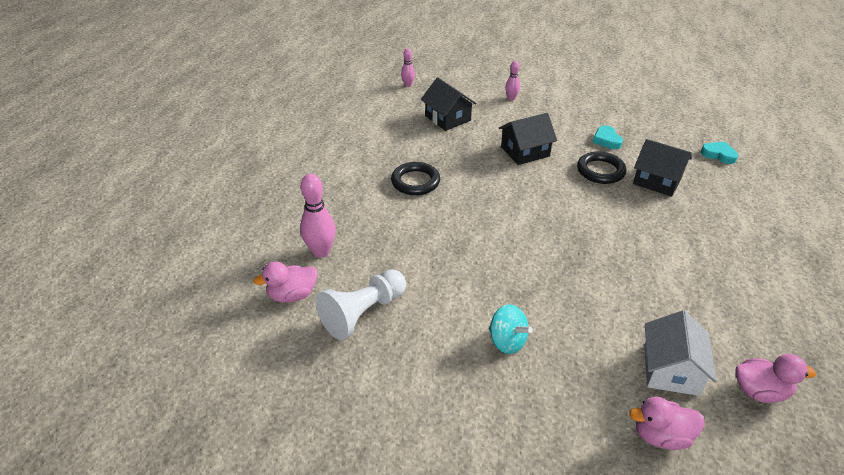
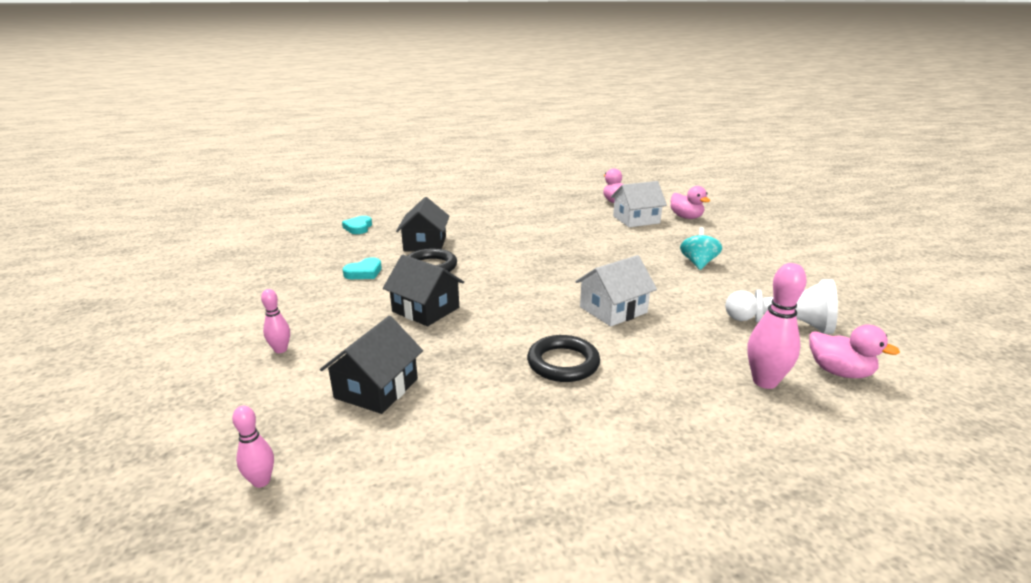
camera: 120 degrees left, 15 degrees down
none -> white house [575,255,657,327]

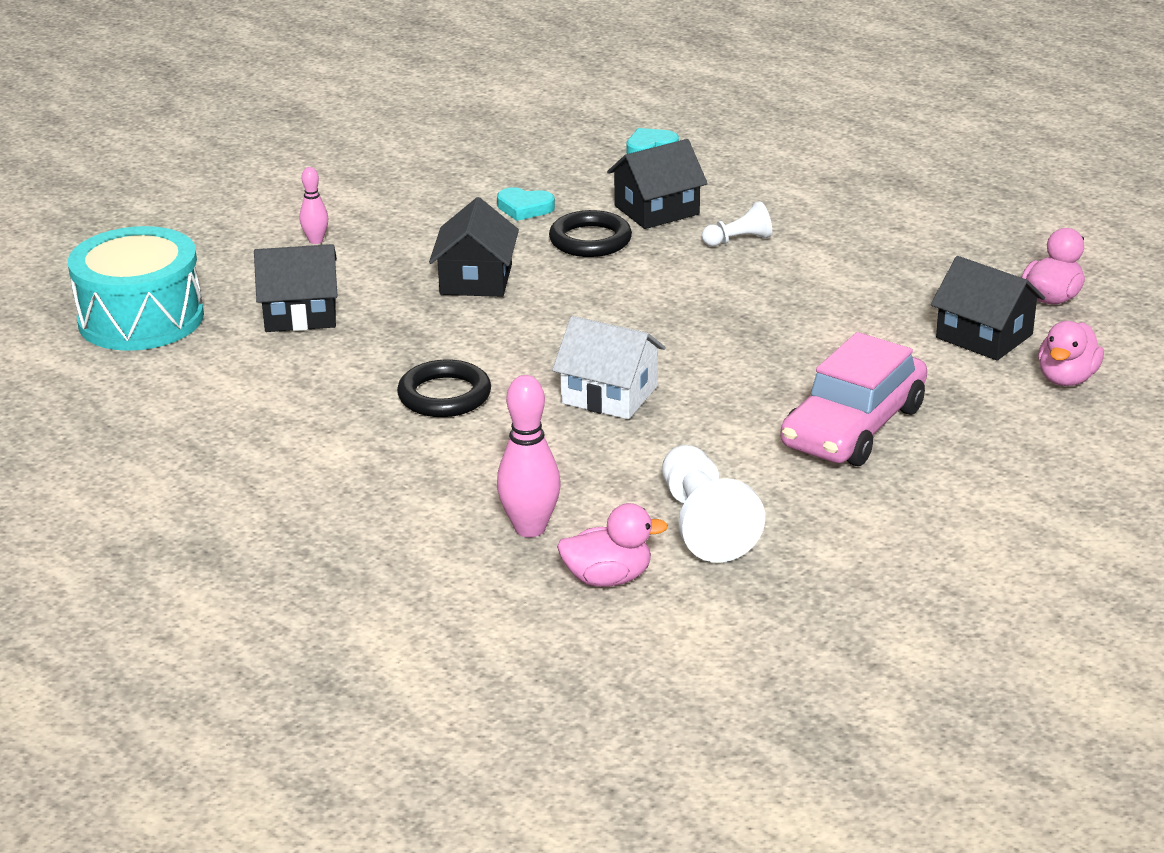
camera: 60 degrees right, 5 degrees up
pink bowling pin [232,406,274,488] -> turquoise drum [68,226,204,351]
white house [611,181,667,227] -> black house [931,256,1045,361]
turquoise spinning top [680,227,722,270] -> pink car [780,332,927,466]
pink duck [809,324,900,378] -> pink duck turned 105 degrees counterclockwise [557,503,668,587]
none -> white pawn [702,201,772,246]

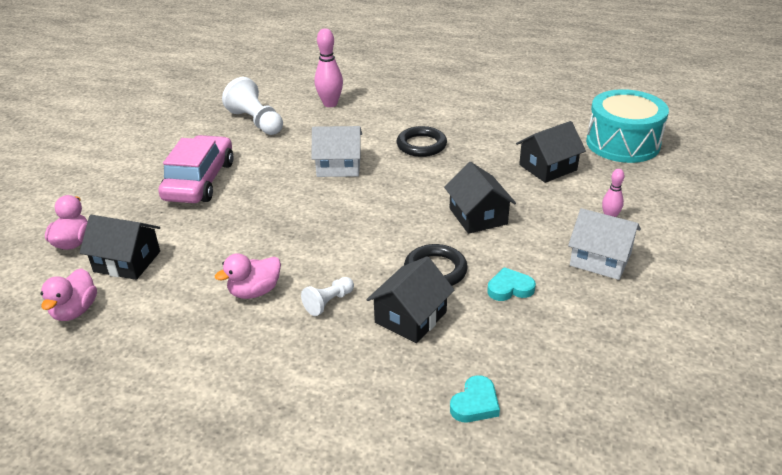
camera: 155 degrees right, 5 degrees up
pink duck [557,503,668,587] -> pink duck moved to [215,253,281,299]
none -> white house [568,208,641,280]

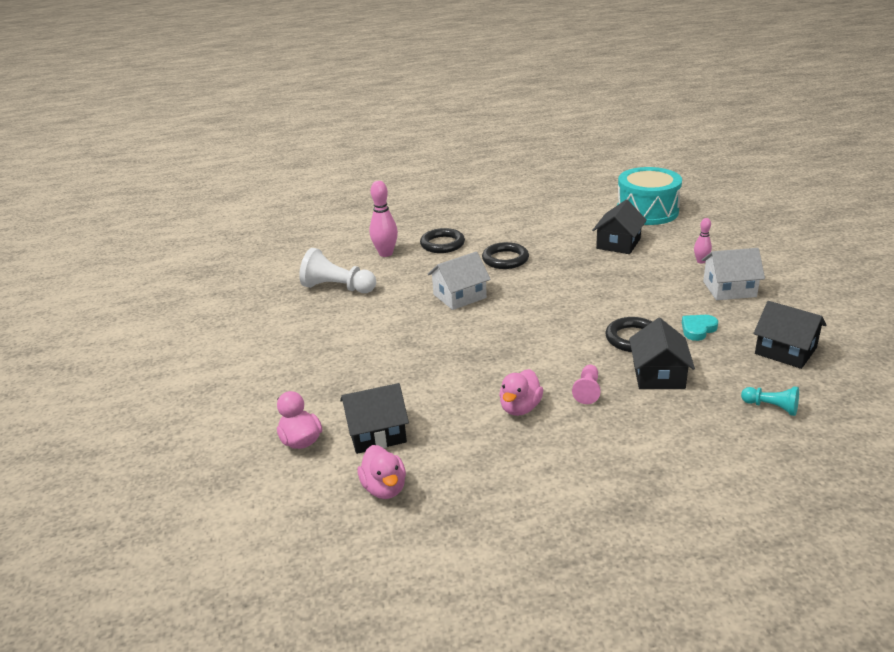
camera: 30 degrees left, 5 degrees down
pink car [158,135,234,203] -> none
white pawn [301,277,354,316] -> pink pawn [572,365,601,404]
black house [444,162,516,234] -> black house moved to [754,301,826,369]
turquoise heart [450,375,500,422] -> turquoise pawn [741,386,799,416]
none -> black ring [420,228,465,253]

